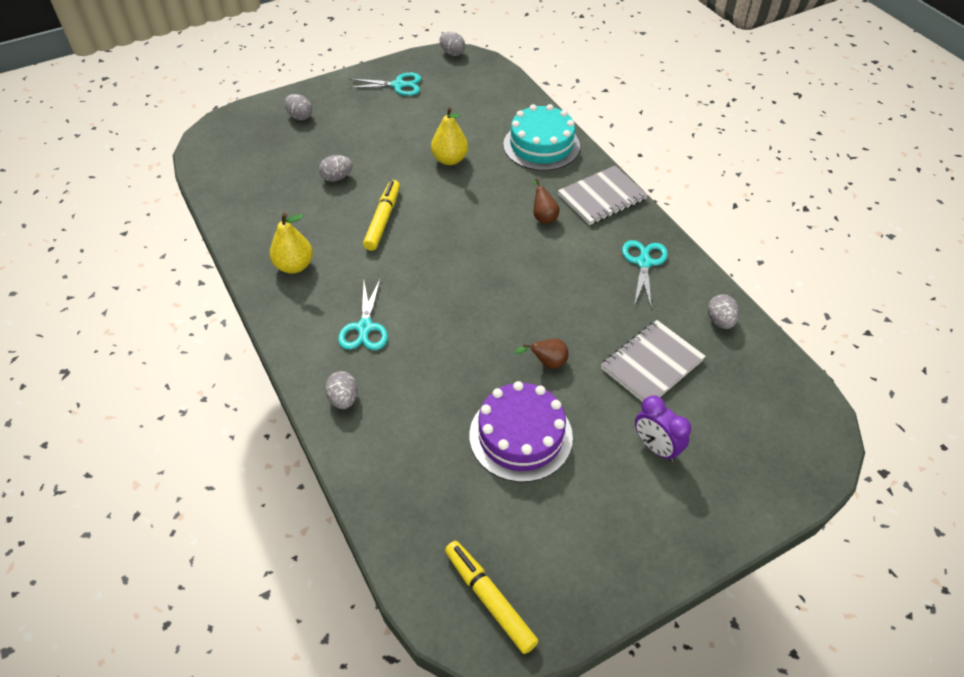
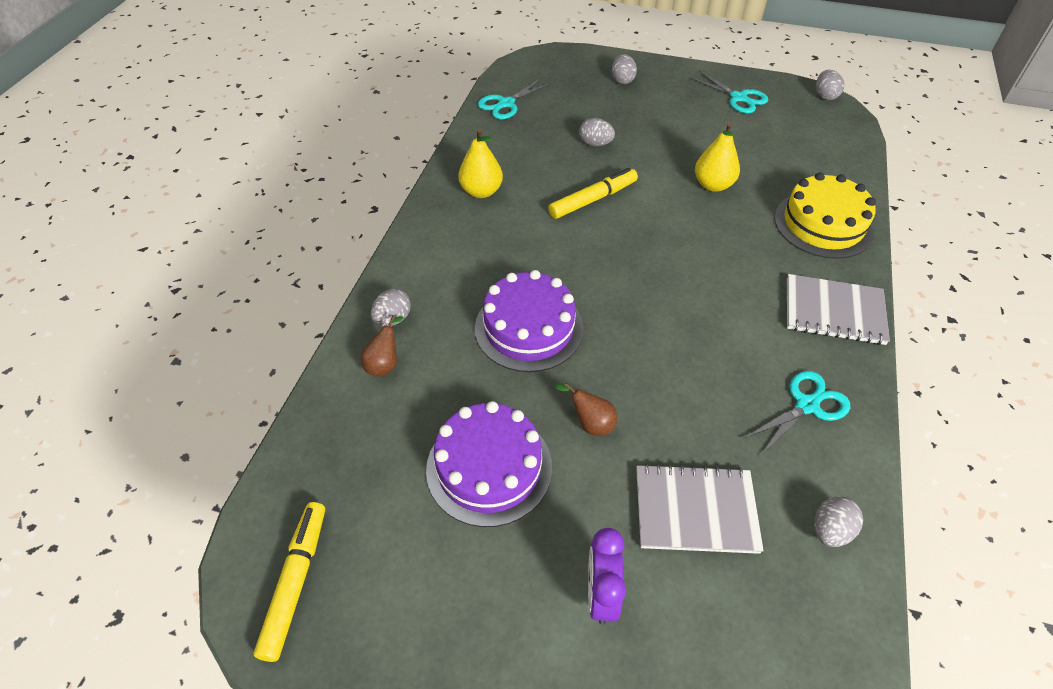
camera: 45 degrees right, 0 degrees up
turquoise scissors [338,278,388,350] -> turquoise scissors moved to [478,78,552,119]
turquoise cake [503,104,580,171] -> yellow cake [774,172,876,259]
brown pear [533,179,560,224] -> brown pear moved to [360,315,404,377]
none -> purple cake [475,270,583,372]

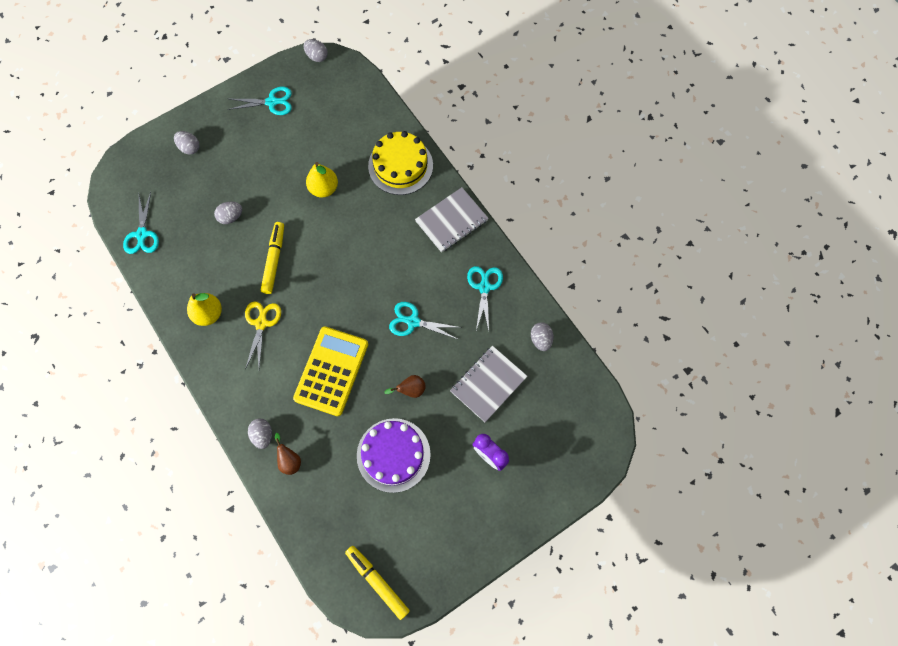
camera: 50 degrees left, 20 degrees up
purple cake [475,270,583,372] -> yellow calculator [293,327,368,416]
none -> yellow scissors [245,302,281,369]
none -> turquoise scissors [389,302,462,340]

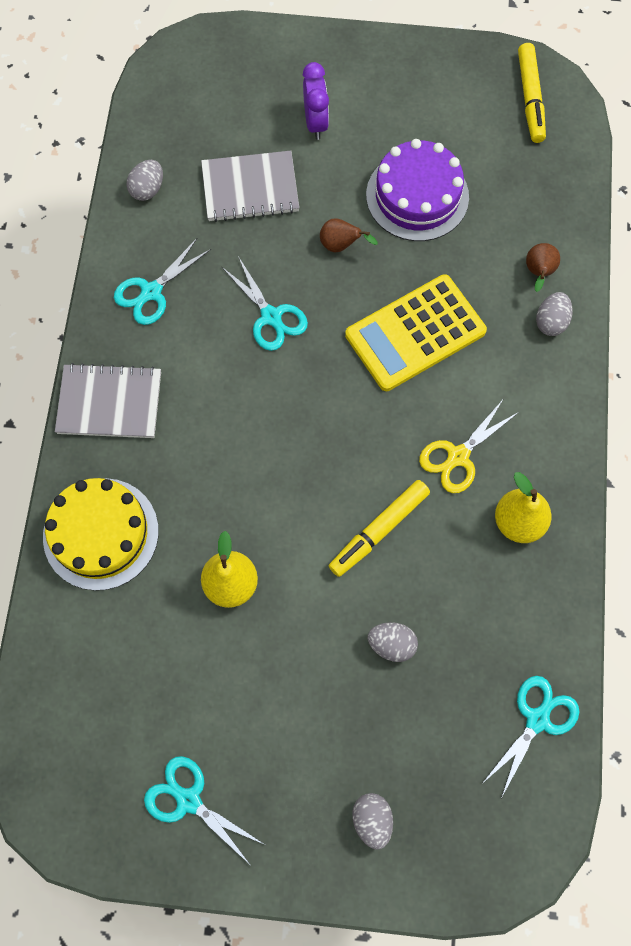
camera: 140 degrees left, 0 degrees up
grey egg [304,39,328,62] -> none

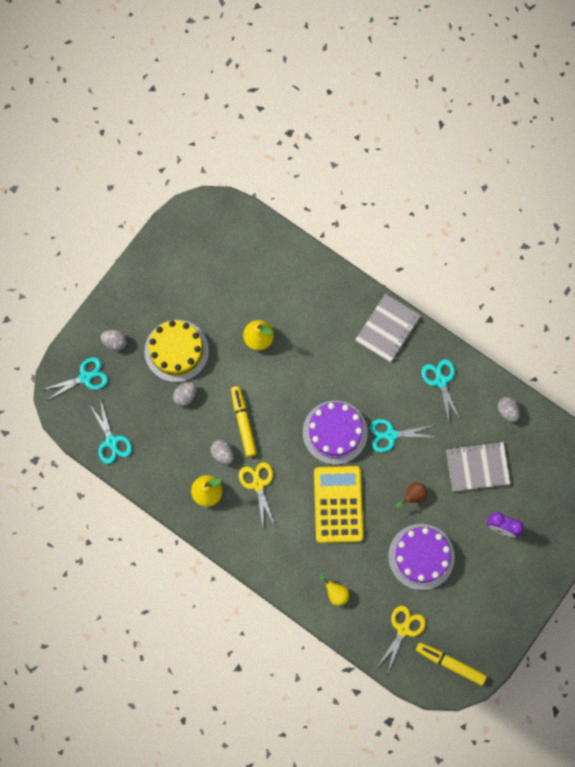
camera: 120 degrees right, 5 degrees up
yellow cake [43,478,159,591] -> yellow cake moved to [144,320,209,382]
turquoise scissors [144,756,264,863] -> turquoise scissors moved to [42,357,108,401]
grey notebook [201,151,299,222] -> grey notebook turned 60 degrees clockwise [446,441,510,492]
brown pear [526,243,560,292] -> yellow pear [319,574,349,606]
grey egg [536,292,573,336] -> grey egg moved to [210,440,234,465]
none -> purple cake [303,401,368,465]
none -> yellow scissors [377,606,426,675]

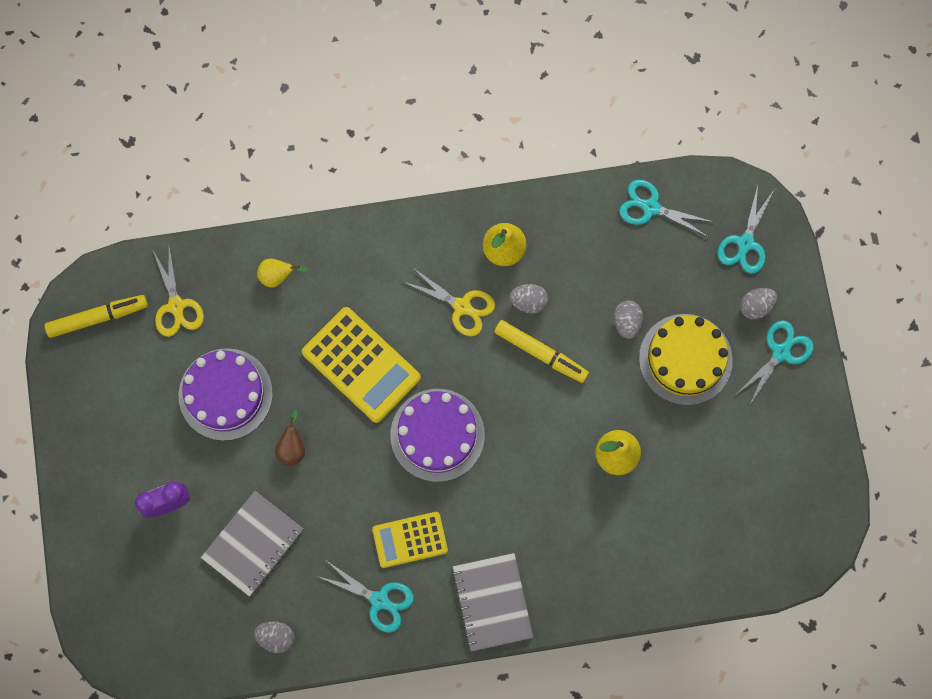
camera: 135 degrees right, 0 degrees up
turquoise scissors [370,419,435,452] -> turquoise scissors moved to [737,320,814,406]
none -> yellow calculator [372,512,448,568]

